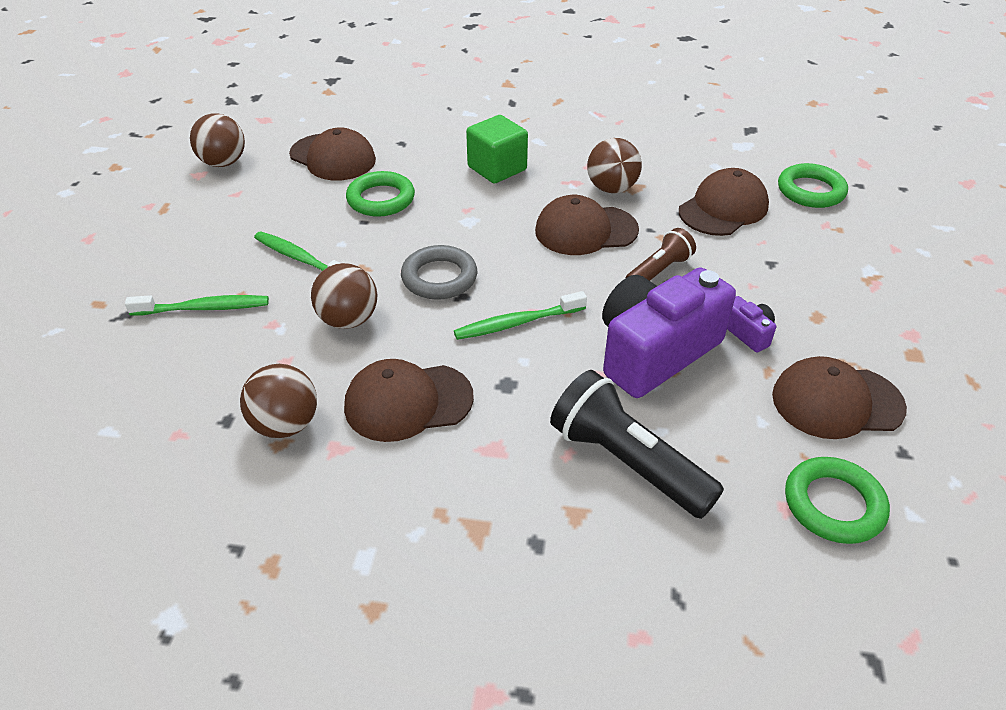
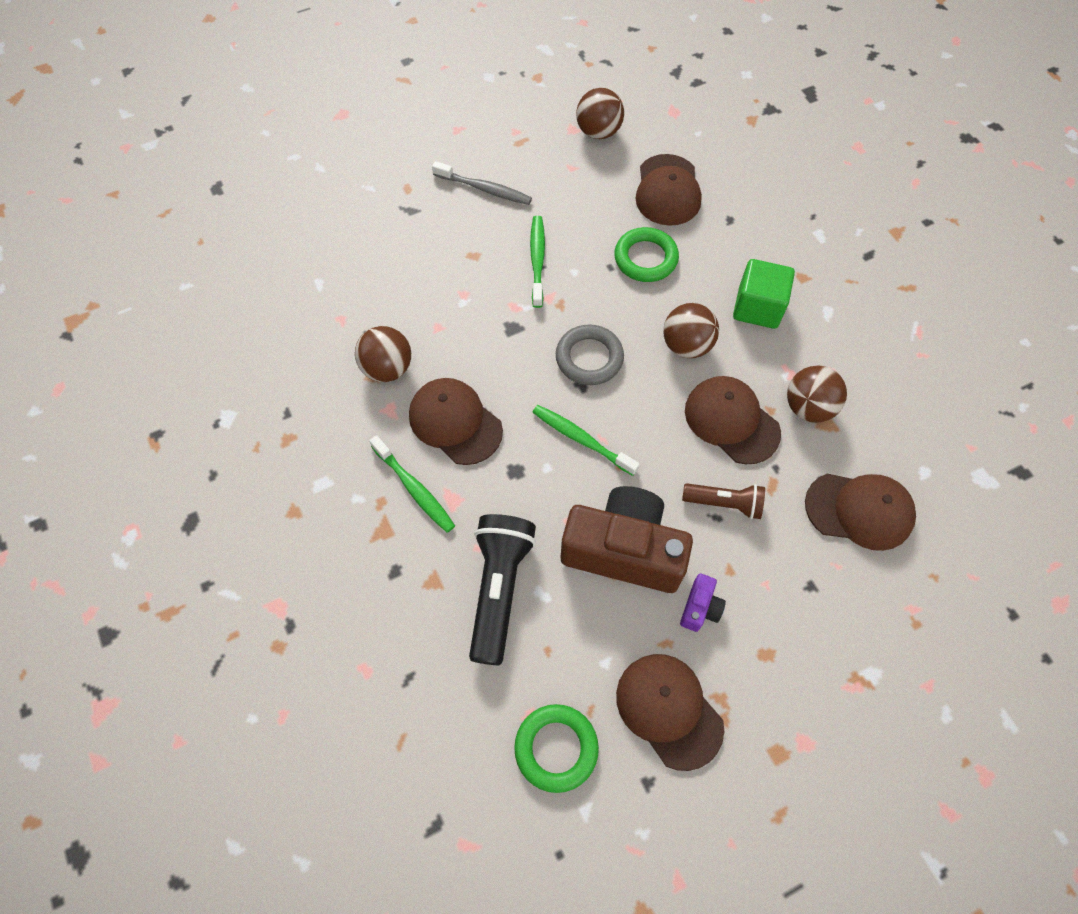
camera: 55 degrees right, 20 degrees up
green toothbrush [125,295,269,315] -> green toothbrush moved to [369,435,455,533]
brown ball [311,263,377,329] -> brown ball moved to [663,303,719,358]
purple camera [602,267,736,398] -> brown camera [561,486,693,593]
green ring [778,163,848,208] -> none
none -> grey toothbrush [432,161,532,205]

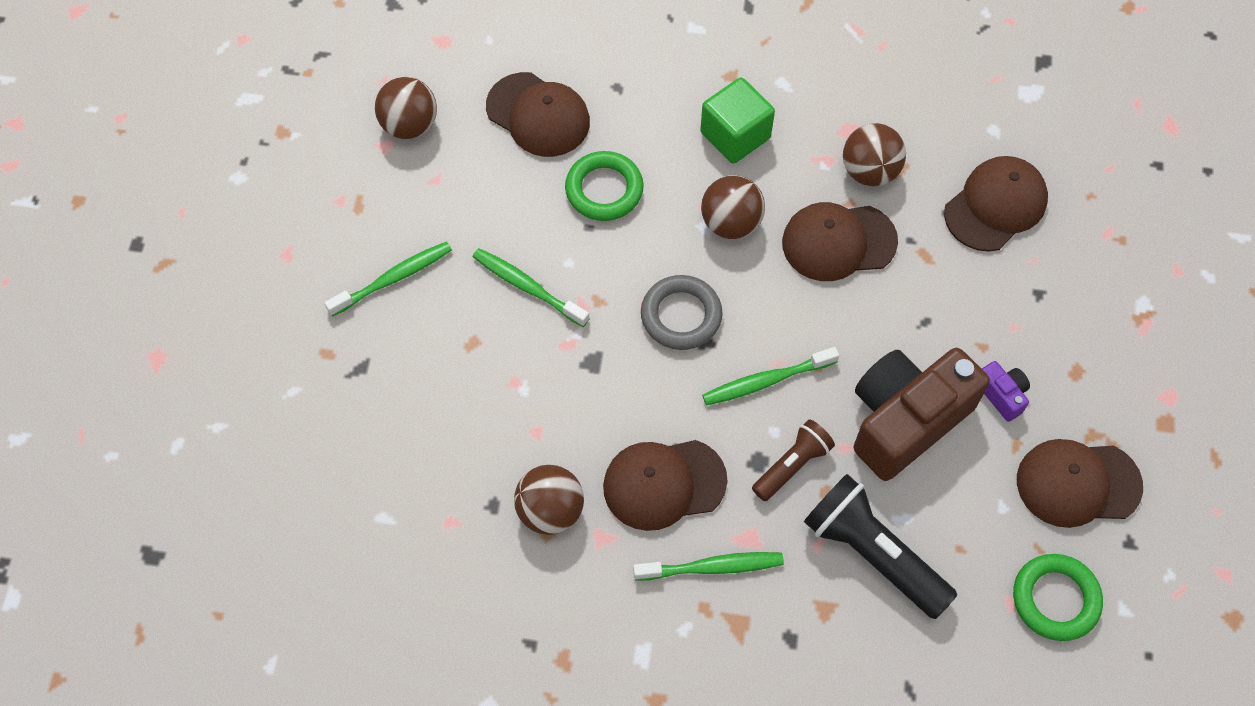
camera: 55 degrees left, 0 degrees up
grey toothbrush [432,161,532,205] -> green toothbrush [324,241,452,317]
brown flashlight [682,483,765,519] -> brown flashlight moved to [752,419,835,501]

